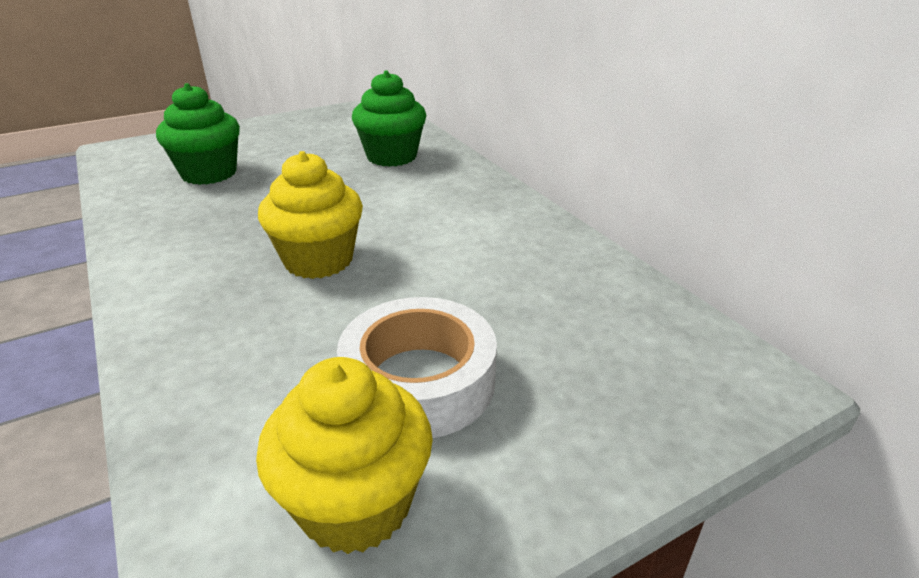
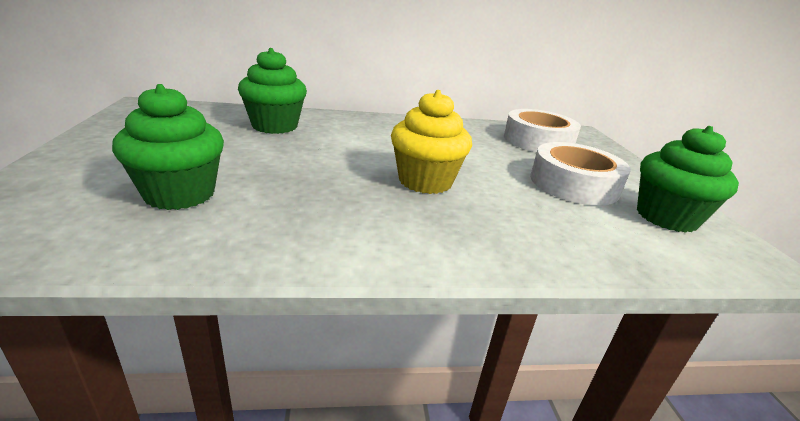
camera: 70 degrees left, 5 degrees down
yellow cupcake [256,357,433,554] -> green cupcake [637,126,739,233]
none -> white tape [504,109,581,152]

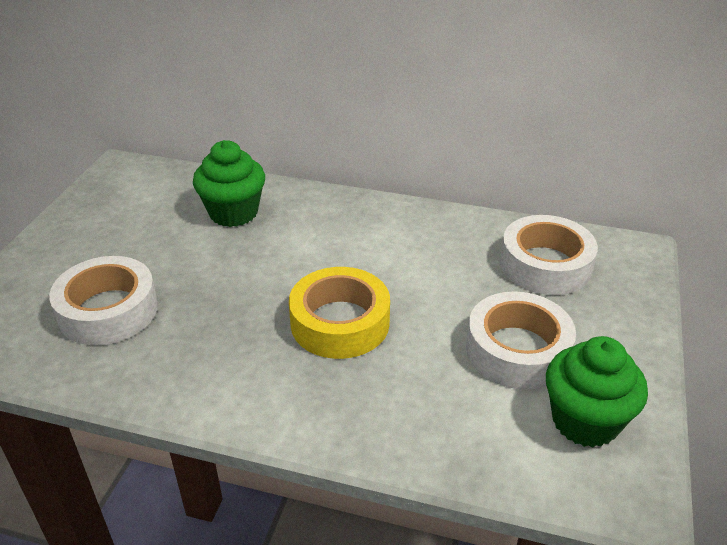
camera: 25 degrees right, 10 degrees up
green cupcake [112,84,224,210] -> white tape [49,256,158,345]
yellow cupcake [391,90,472,194] -> yellow tape [289,267,390,359]

